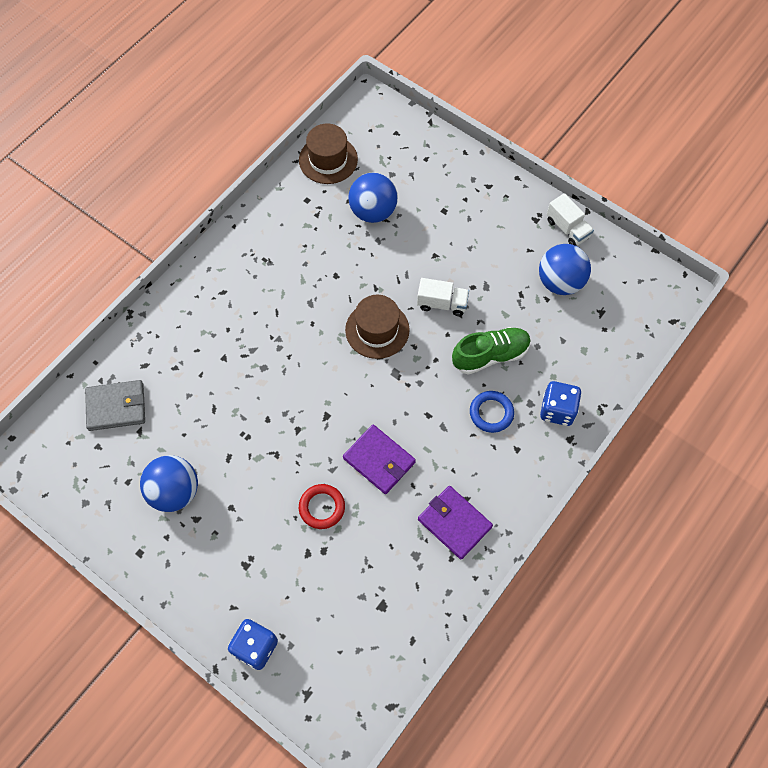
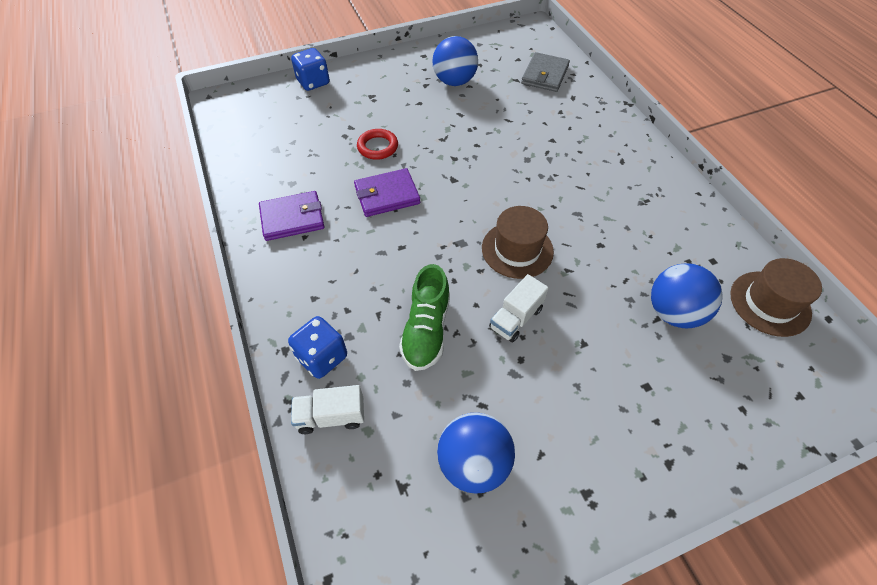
camera: 120 degrees right, 10 degrees down
blue ring [470,391,514,433] -> none
white truck [547,193,594,246] -> white truck moved to [291,385,364,434]

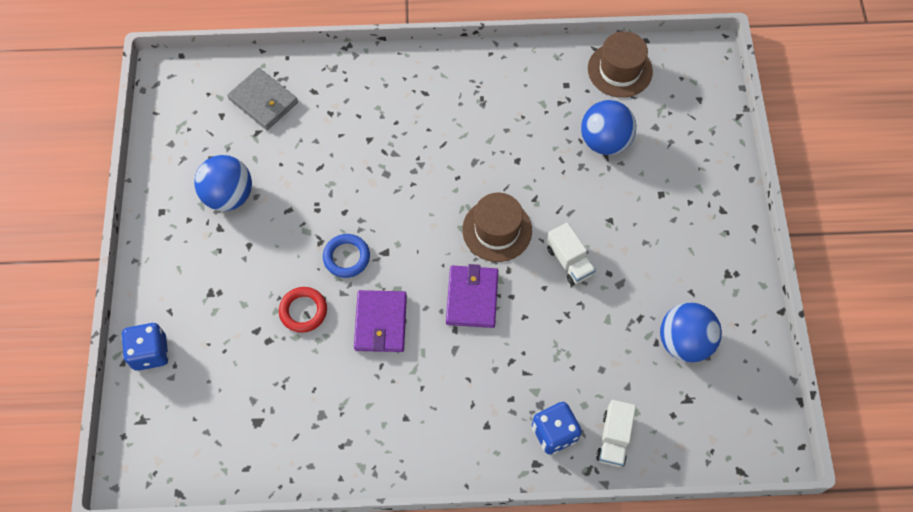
camera: 70 degrees left, 10 degrees up
purple wallet [259,191,324,241] -> purple wallet moved to [446,264,498,328]
green shoe [399,264,450,371] -> none
none -> blue ring [323,234,370,278]

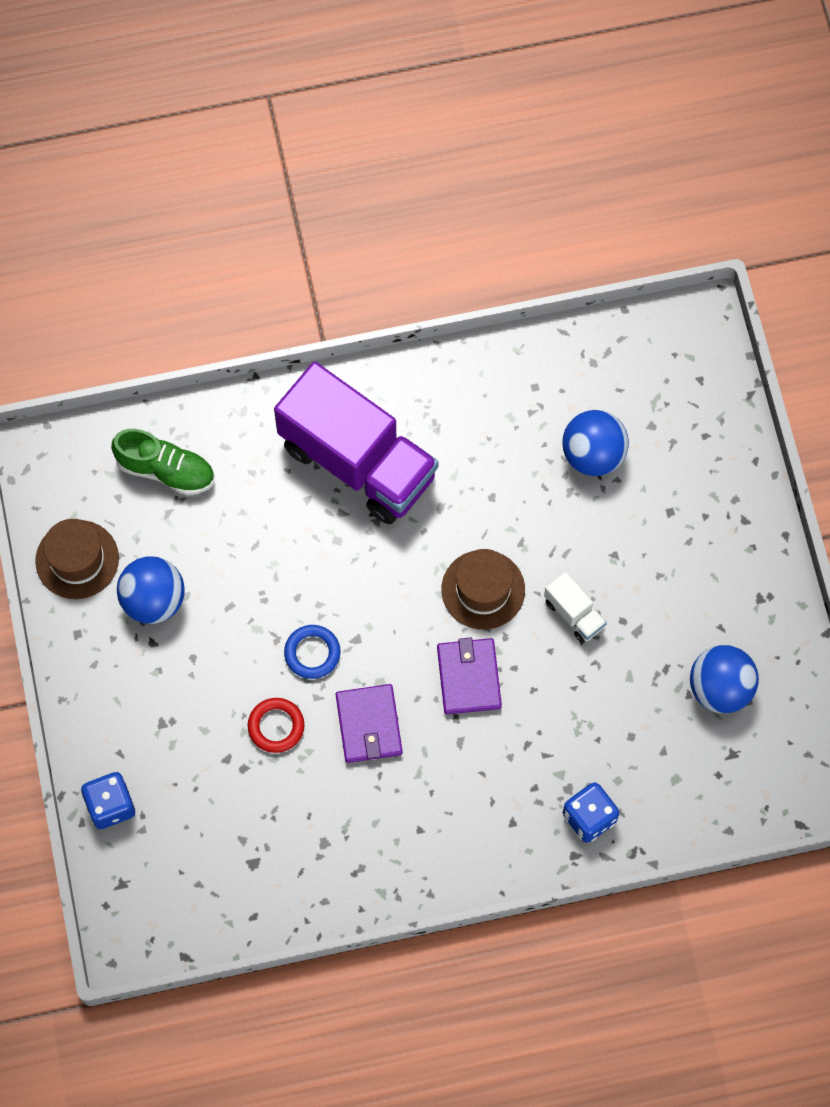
camera: 10 degrees left, 5 degrees up
grey wallet [227,68,298,130] -> green shoe [111,429,214,495]
brown hat [588,31,653,98] -> brown hat moved to [35,519,119,599]
white truck [596,400,636,467] -> none
none -> purple truck [274,362,438,524]

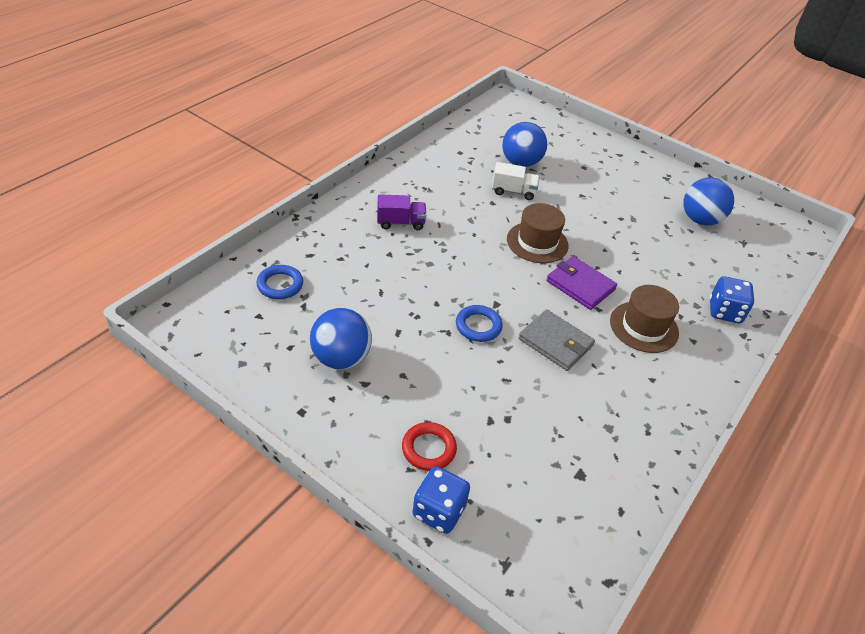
camera: 45 degrees left, 25 degrees down
brown hat [35,519,119,599] -> brown hat moved to [610,285,679,353]
green shoe [111,429,214,495] -> blue ring [256,265,303,299]
red ring [248,698,305,753] -> red ring moved to [402,422,457,471]
purple truck [274,362,438,524] -> purple truck [377,194,426,230], size x0.41
purple wallet [336,684,403,763] -> grey wallet [518,309,595,371]
white truck [544,572,607,643] -> white truck moved to [492,162,539,200]

